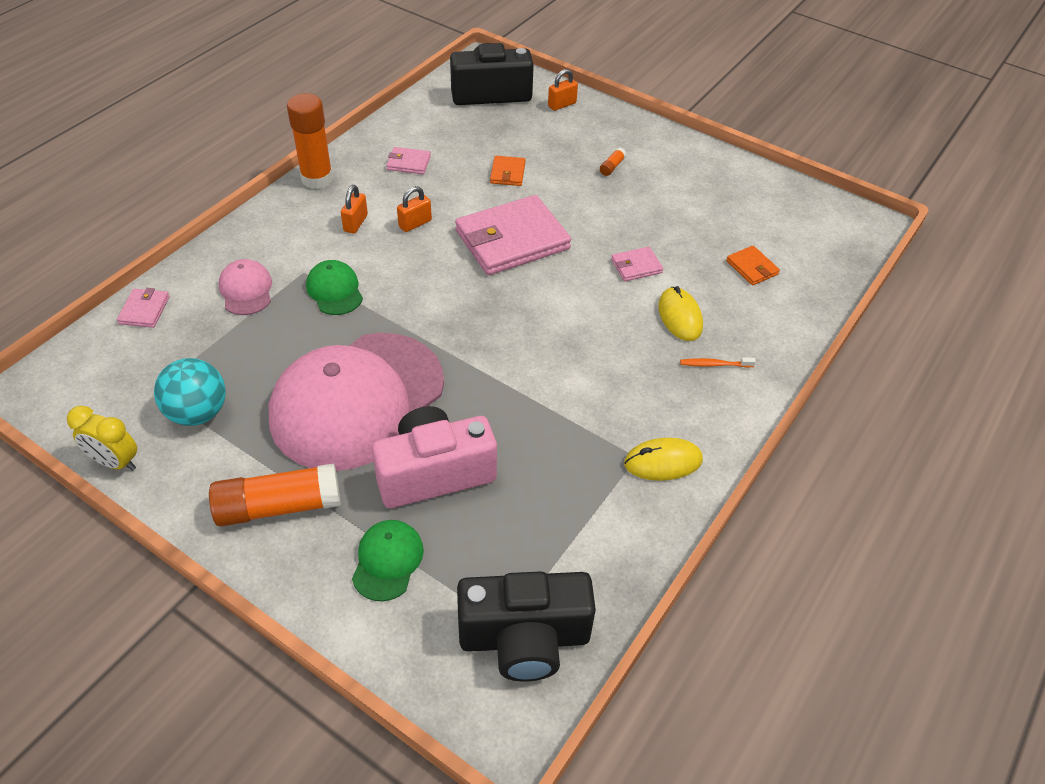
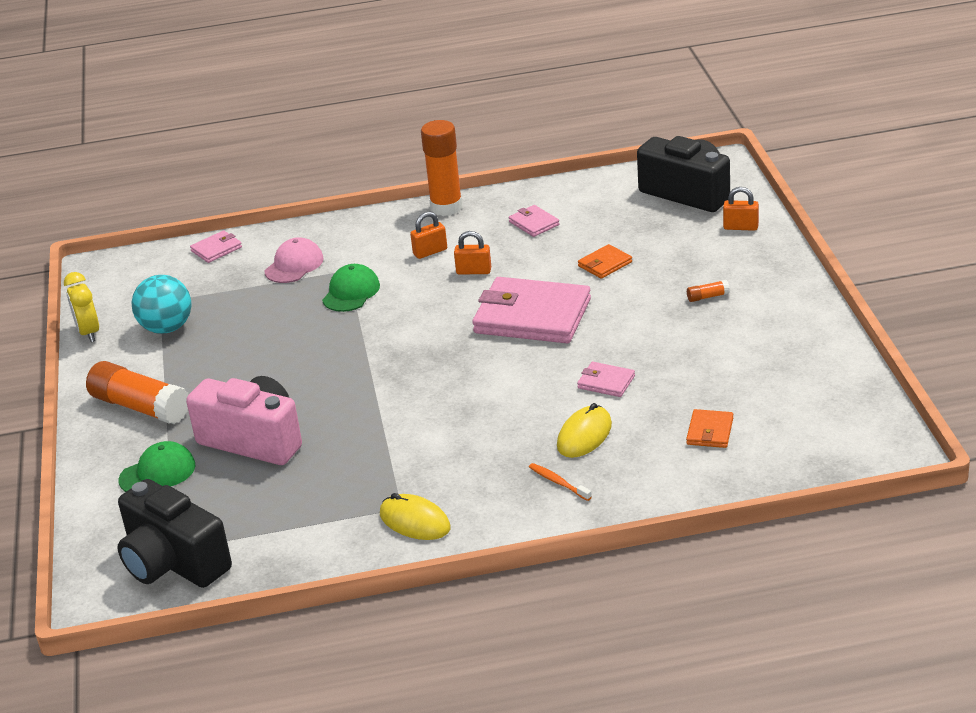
camera: 50 degrees right, 15 degrees down
pink cap [269,333,444,471] -> none

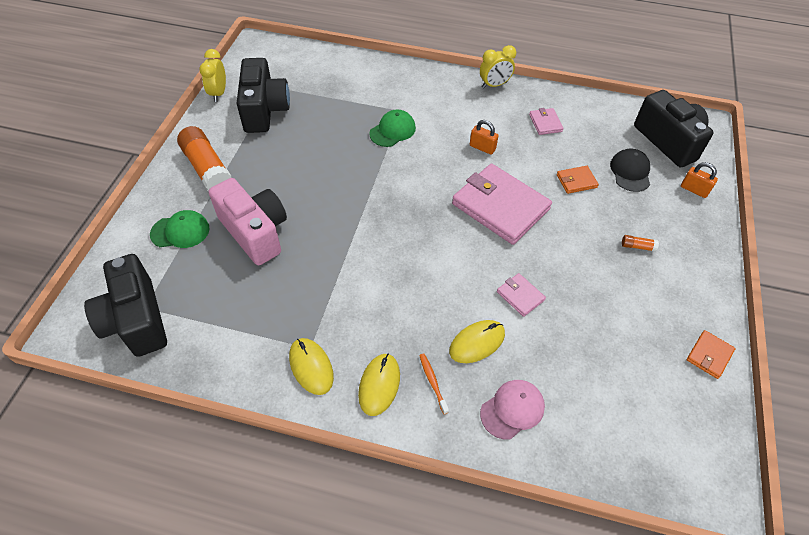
camera: 20 degrees right, 20 degrees up
turquoise ball [131,275,192,334] -> black camera [236,58,290,133]
pink wallet [190,230,242,263] -> none
pink cap [265,237,324,283] -> pink cap moved to [480,380,545,440]
orange padlock [410,211,447,259] -> none
orange glue stick [421,120,463,216] -> yellow clock [480,45,516,88]
orange wallet [686,409,733,448] -> orange wallet moved to [687,330,736,379]
none -> yellow mouse [358,354,400,416]
none -> black cap [610,149,650,192]

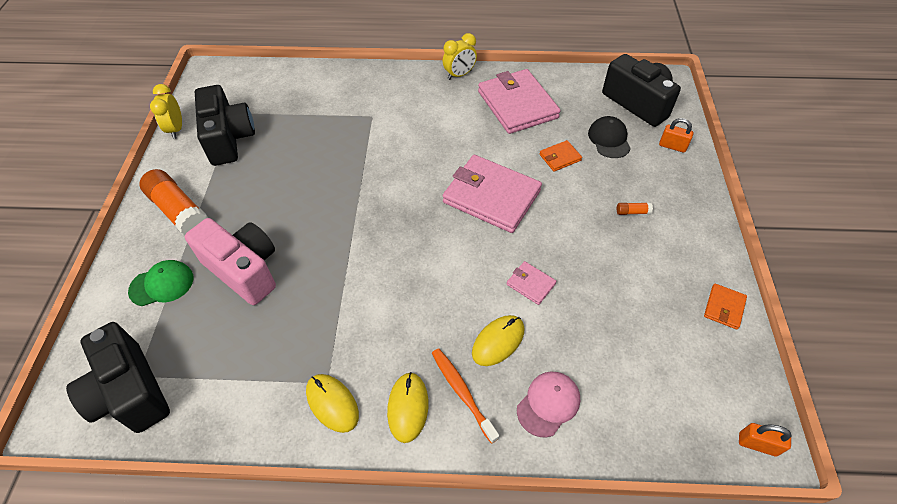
camera: 10 degrees left, 0 degrees up
green cap [369,109,416,147] -> none
orange toothbrush [419,353,449,414] -> orange toothbrush [432,348,499,444], size x1.57
orange padlock [470,120,499,155] -> orange padlock moved to [739,423,791,457]
pink wallet [529,108,564,135] -> pink wallet [478,69,561,134], size x2.25

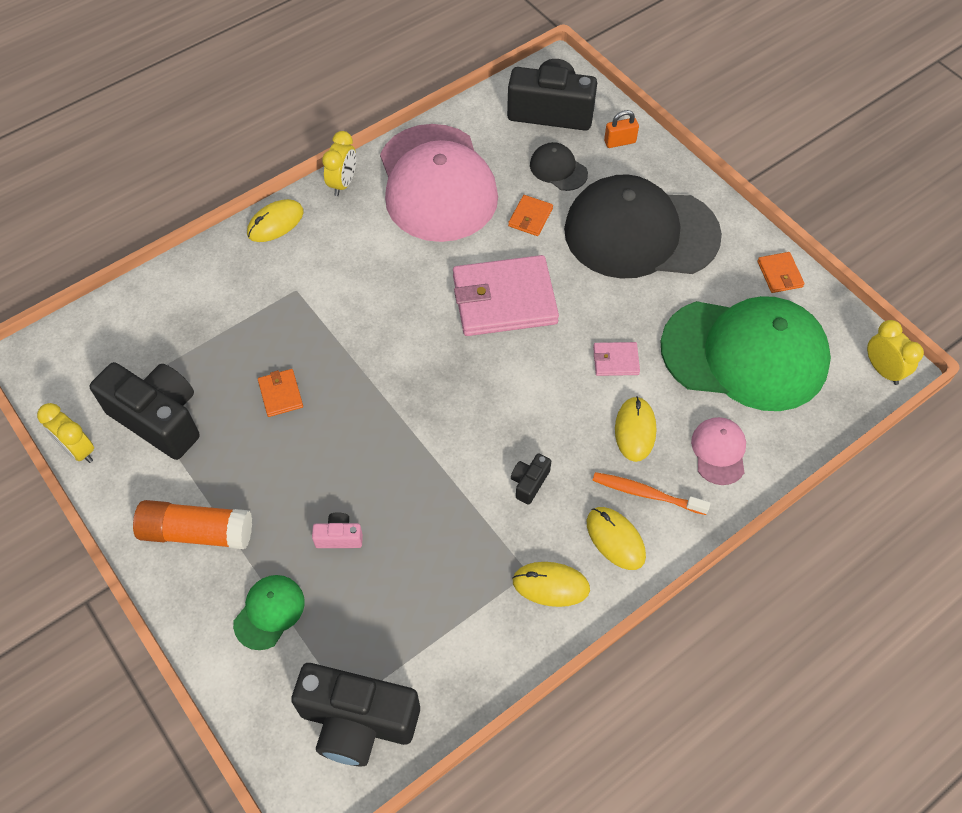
camera: 40 degrees left, 5 degrees up
pink camera [185,218,276,305] -> pink camera [312,512,363,548], size x0.44
pink wallet [478,69,561,134] -> pink cap [380,124,498,242]
orange glue stick [617,202,653,215] -> black cap [564,174,722,279]
orange padlock [739,423,791,457] -> yellow clock [867,320,924,385]
none -> yellow mouse [247,199,304,242]
none -> orange wallet [258,369,303,417]
none -> black camera [511,453,551,505]
none -> green cap [661,296,831,411]

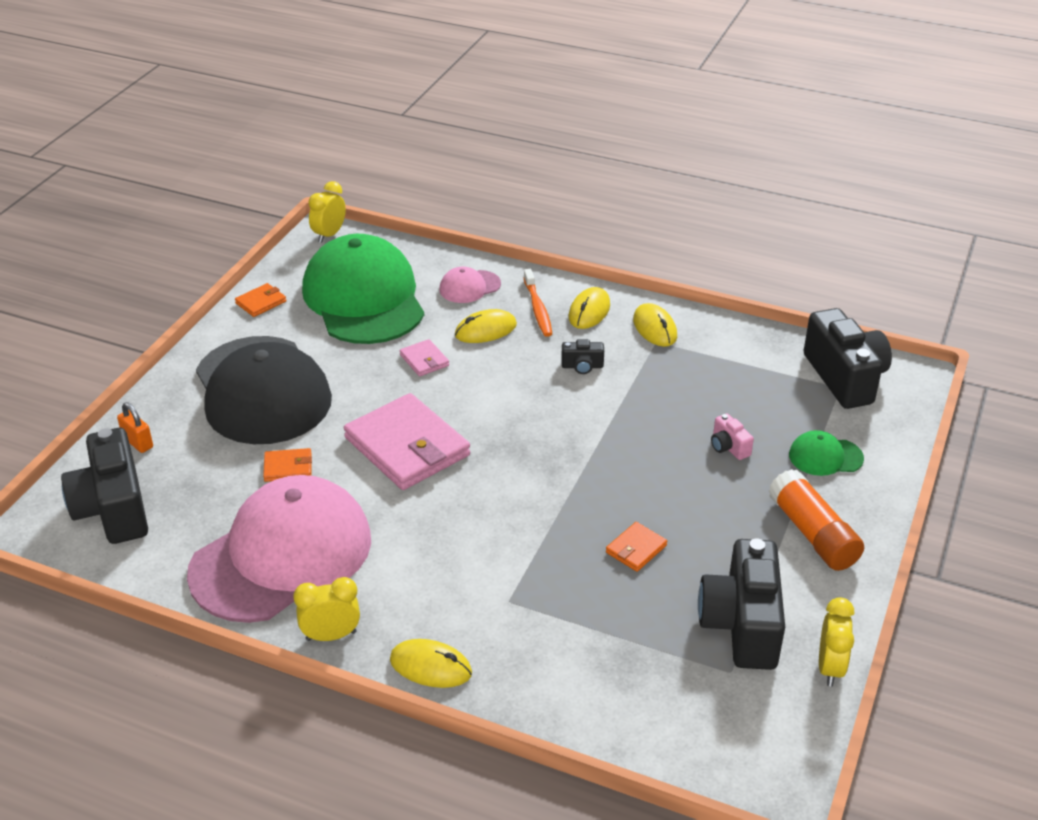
camera: 120 degrees left, 20 degrees down
black cap [530,142,588,191] -> none

